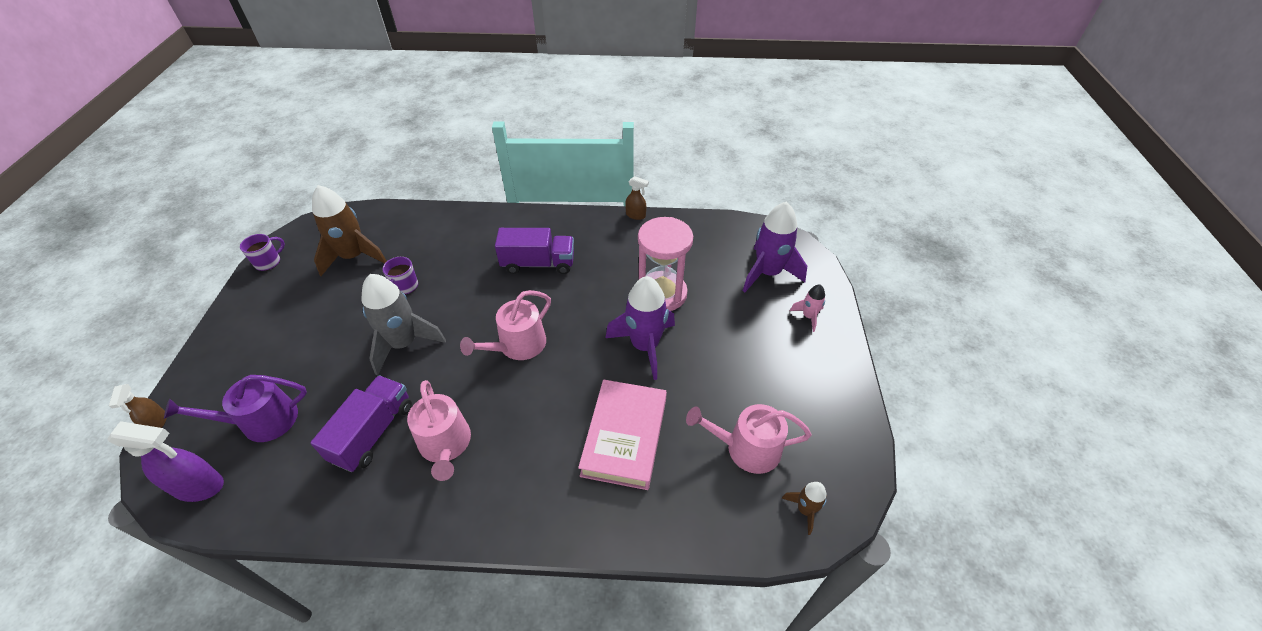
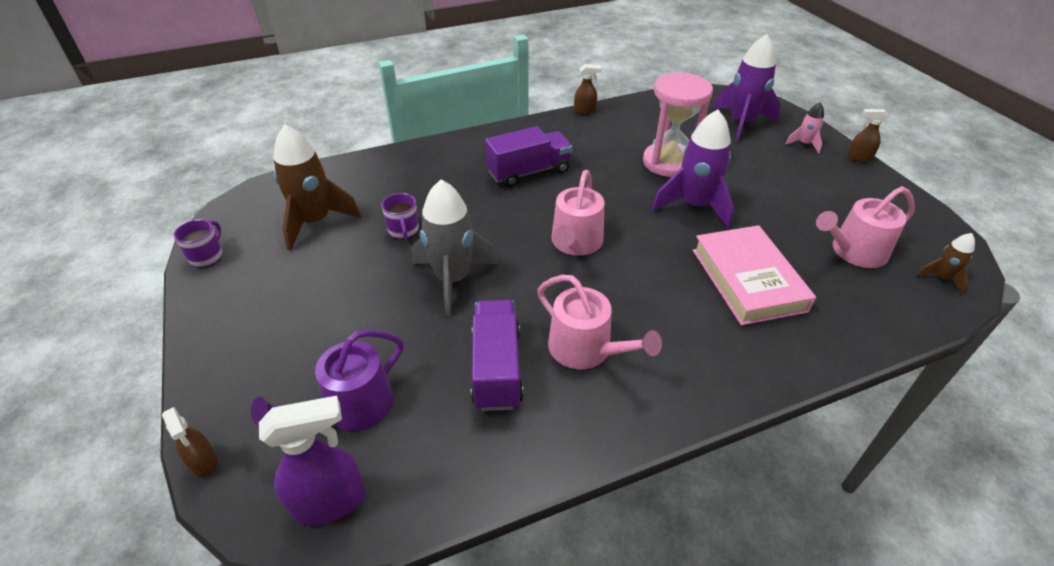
camera: 25 degrees left, 5 degrees down
none -> brown spray bottle [847,109,889,162]

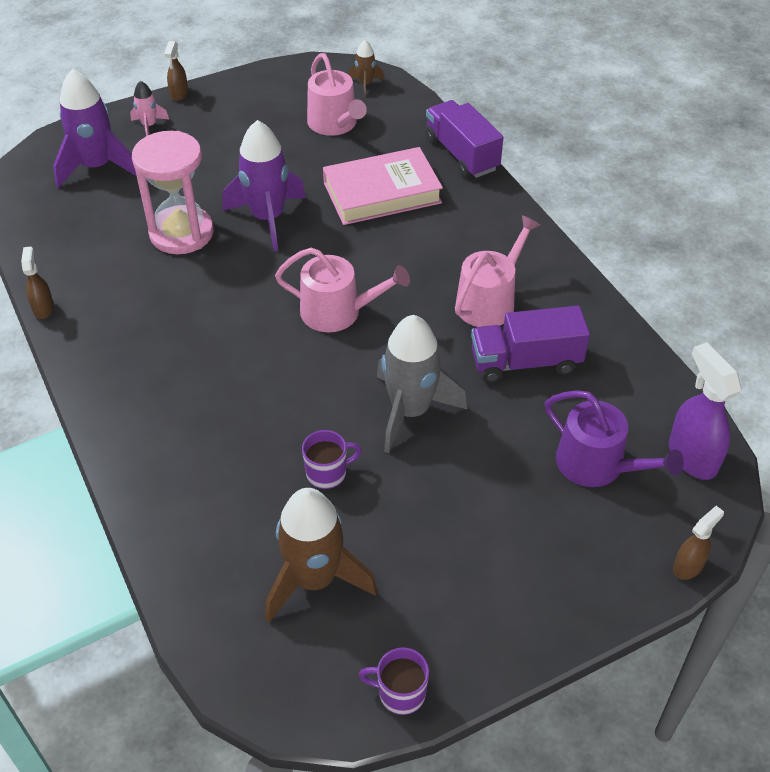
camera: 95 degrees left, 5 degrees up
purple truck [485,126,572,187] -> purple truck moved to [425,100,503,178]

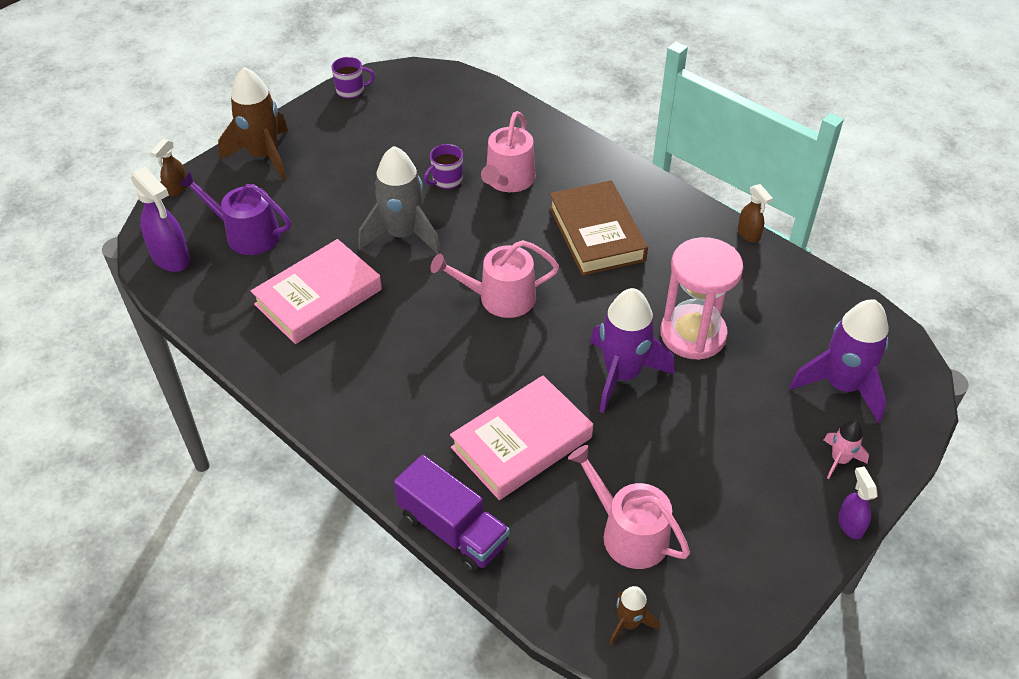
camera: 160 degrees right, 0 degrees up
brown spray bottle [164,41,188,101] -> purple spray bottle [838,467,878,539]
brown rocket [265,488,378,623] -> brown rocket moved to [218,67,288,180]
pink watering can [455,215,540,327] -> pink watering can moved to [481,111,536,192]
purple truck [471,306,590,383] -> pink book [251,239,382,344]
none -> brown book [549,180,648,276]

